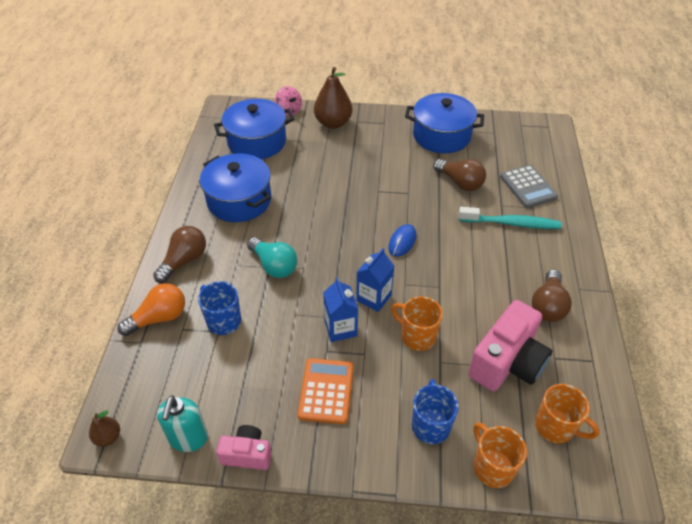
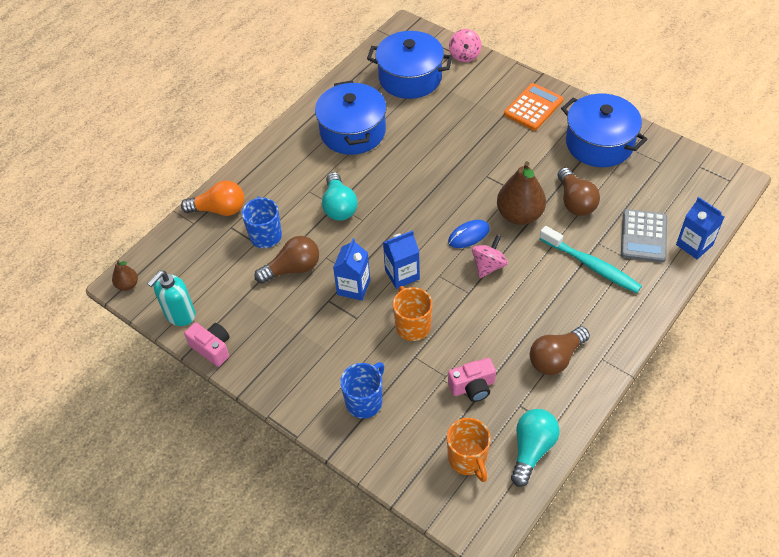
camera: 35 degrees right, 5 degrees up
brown light bulb [153,226,206,283] -> brown light bulb moved to [254,236,319,283]
orange calculator [297,358,354,424] -> orange calculator moved to [504,83,564,130]
brown pear [314,67,353,129] -> brown pear moved to [497,161,546,225]
pink camera [468,300,552,391] -> pink camera [448,358,496,402], size x0.55
orange mug [474,422,527,488] -> none
none -> pink spinning top [472,235,508,278]
none -> turquoise light bulb [511,409,560,487]
none -> blue carton [676,197,724,259]

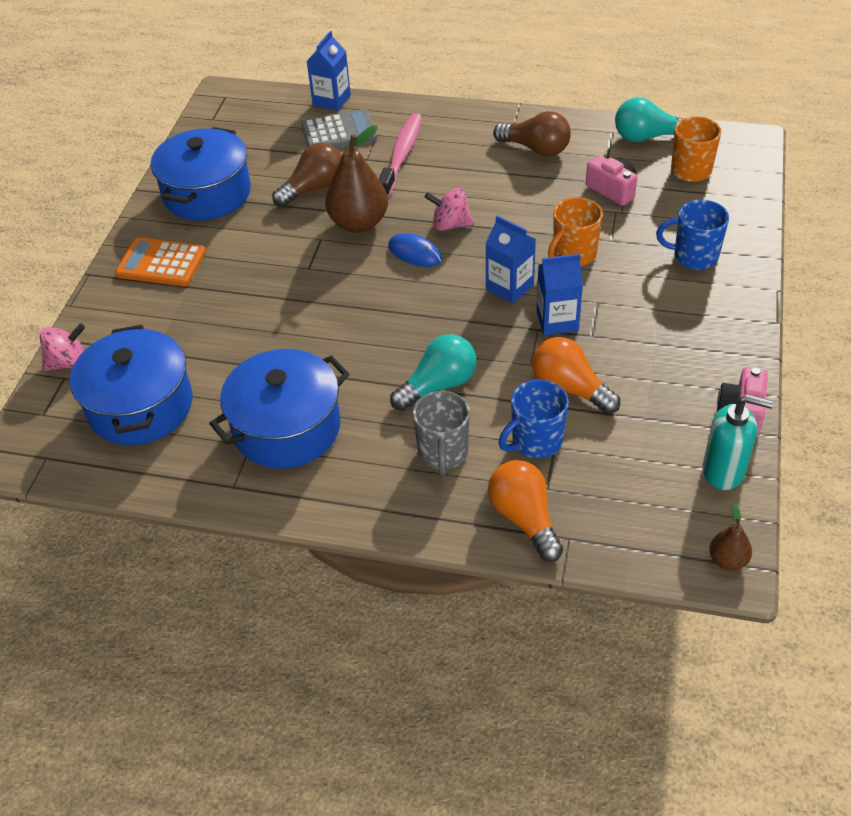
camera: 115 degrees left, 5 degrees down
brown light bulb [254,236,319,283] -> orange light bulb [532,337,620,414]
turquoise toothbrush [539,226,642,293] -> pink toothbrush [379,113,422,197]
none -> grey mug [413,391,470,476]

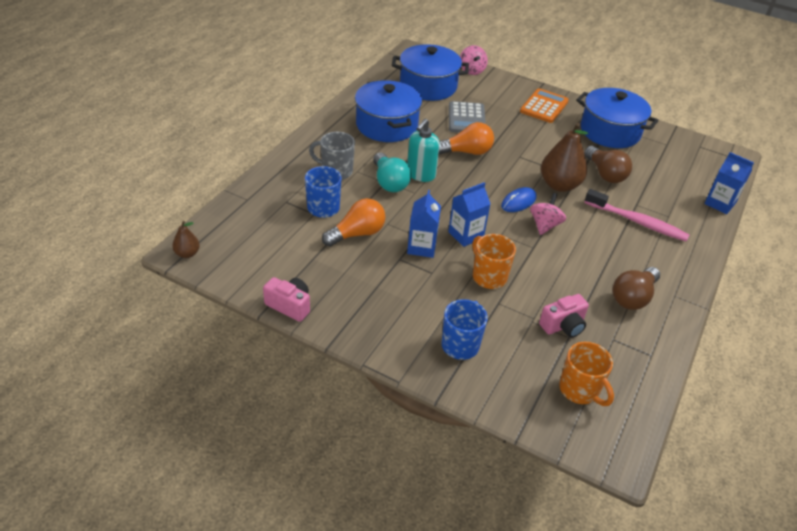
camera: 100 degrees right, 5 degrees down
grey calculator [301,109,377,148] -> grey calculator moved to [449,101,486,133]
orange light bulb [488,460,563,562] -> orange light bulb moved to [439,122,494,155]
turquoise light bulb [615,97,684,142] -> none
turquoise soap dispenser [703,395,774,490] -> turquoise soap dispenser moved to [407,119,440,182]

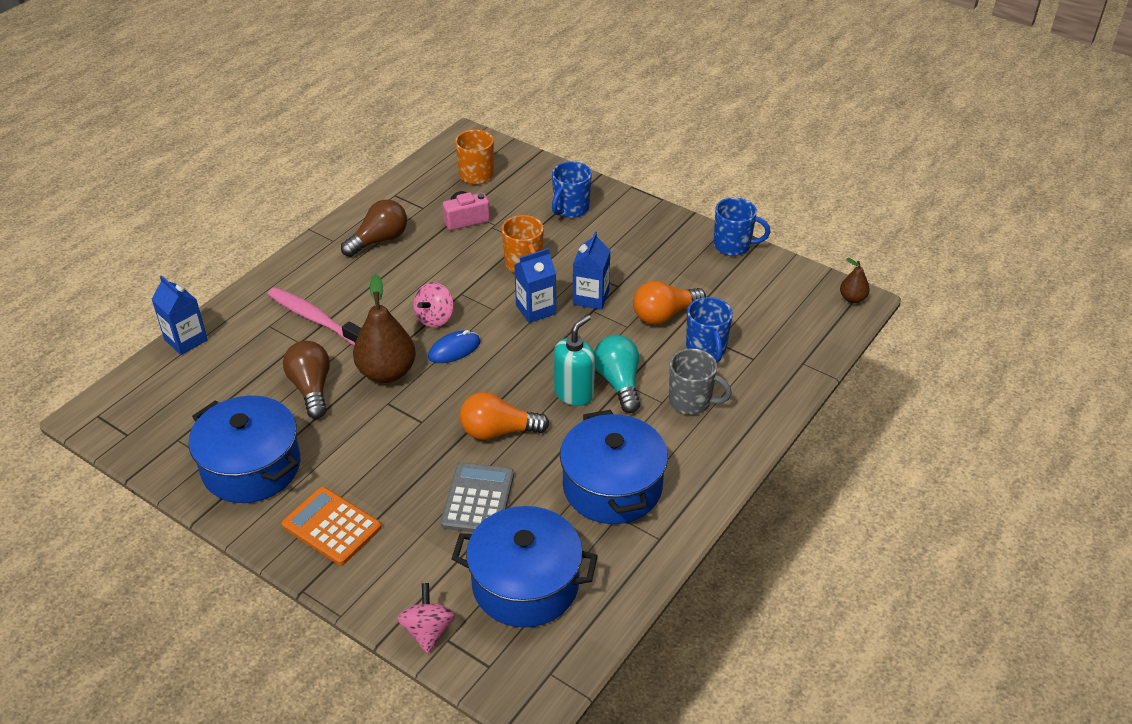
camera: 170 degrees left, 0 degrees up
pink camera [263,277,310,322] -> blue mug [714,197,770,256]
orange calculator [520,88,569,123] -> orange calculator turned 90 degrees clockwise [282,487,382,565]

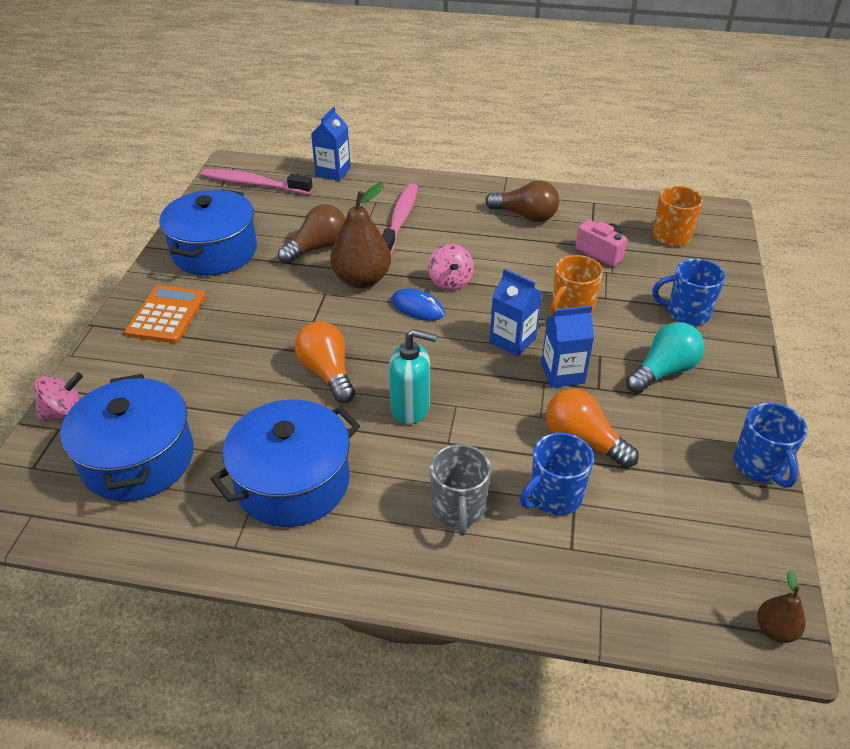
camera: 65 degrees right, 0 degrees up
pink spinning top [413,282,454,327] -> pink spinning top turned 105 degrees counterclockwise [428,244,474,291]
grey calculator [441,462,514,532] -> none
turquoise light bulb [594,335,640,413] -> turquoise light bulb moved to [626,322,704,394]
none -> pink toothbrush [202,169,313,194]

